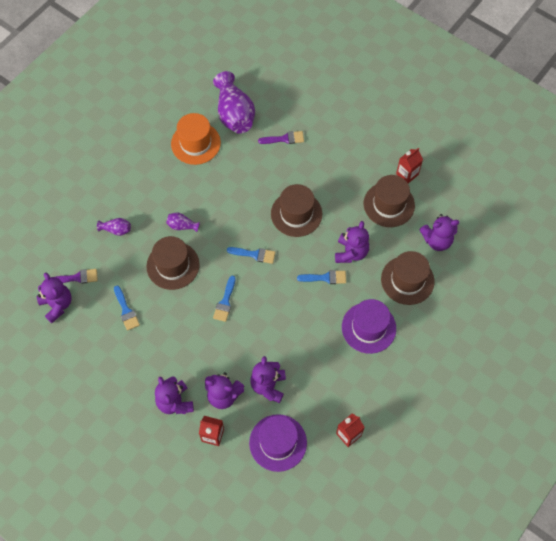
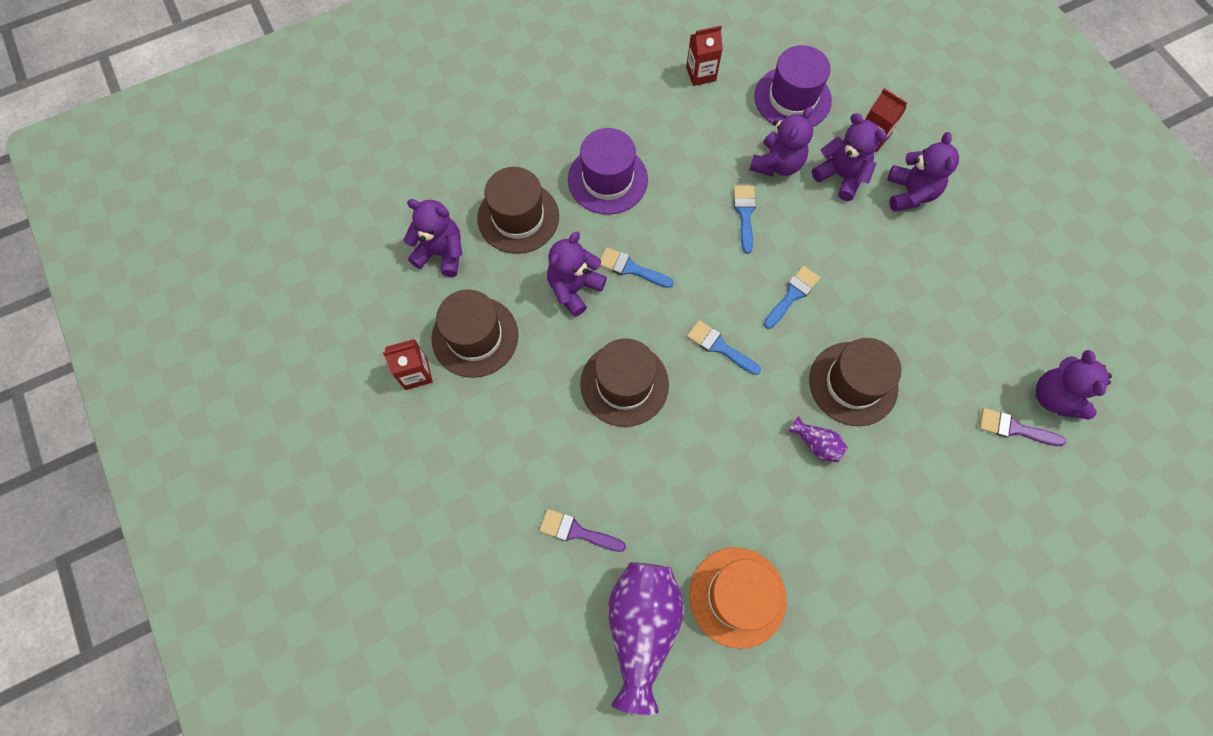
camera: 155 degrees left, 5 degrees up
purple vase [97,218,131,236] -> none
blue brush [114,286,140,331] -> blue brush moved to [733,186,756,254]

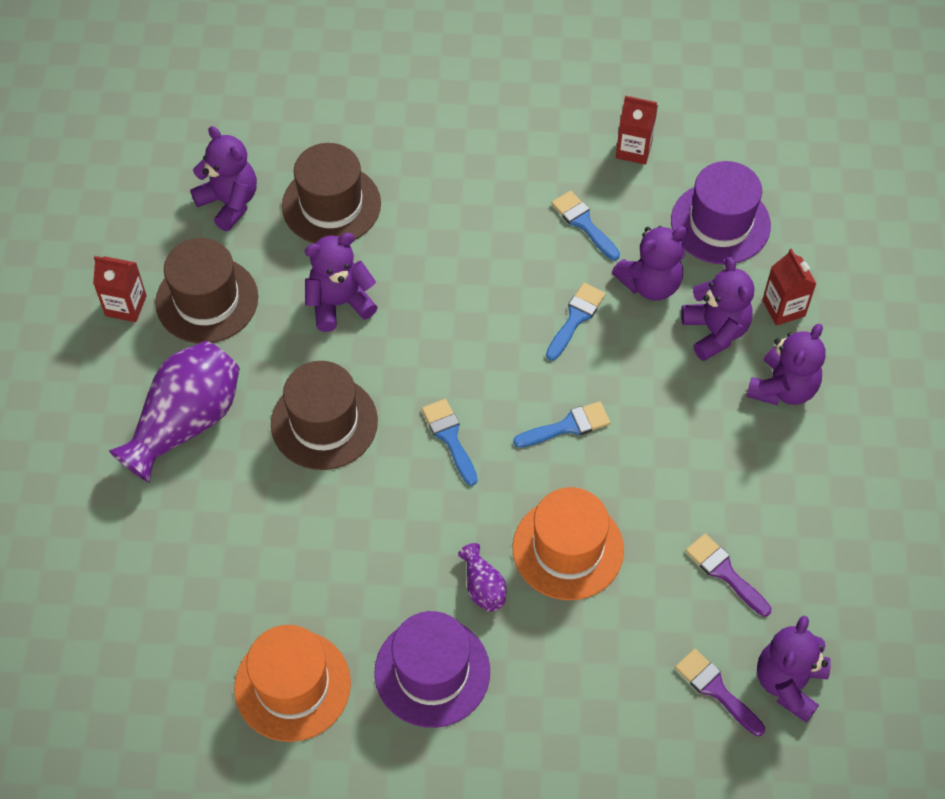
camera: 30 degrees right, 10 degrees down
purple brush [539,509,626,552] -> purple brush moved to [686,534,771,617]
purple hat [568,128,648,215] -> purple hat moved to [374,611,490,728]
blue brush [600,247,674,288] -> blue brush moved to [552,191,620,260]
purple vase [608,562,684,715] -> purple vase moved to [109,341,240,483]
brown hat [809,338,901,426] -> orange hat [513,487,624,600]

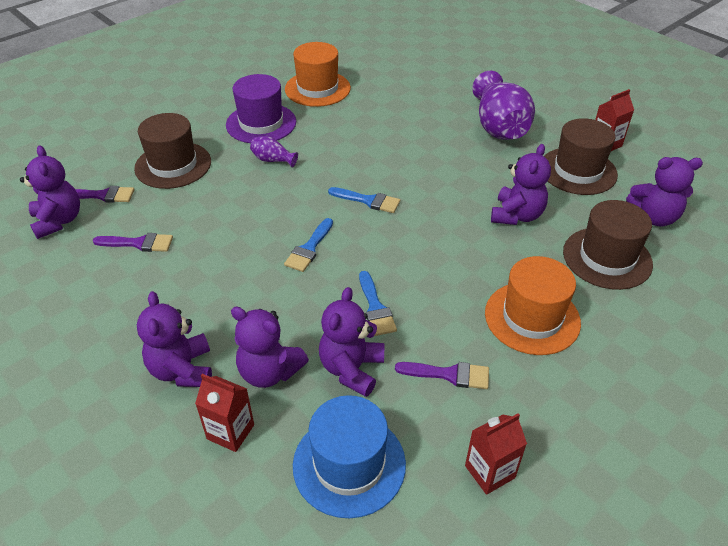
camera: 135 degrees right, 15 degrees down
brown hat [271,361,378,470] -> brown hat moved to [134,113,211,189]
orange hat [513,487,624,600] -> orange hat moved to [485,256,581,355]
blue brush [552,191,620,260] -> purple brush [395,362,489,389]
purple hat [671,161,771,264] -> blue hat [293,395,406,518]

